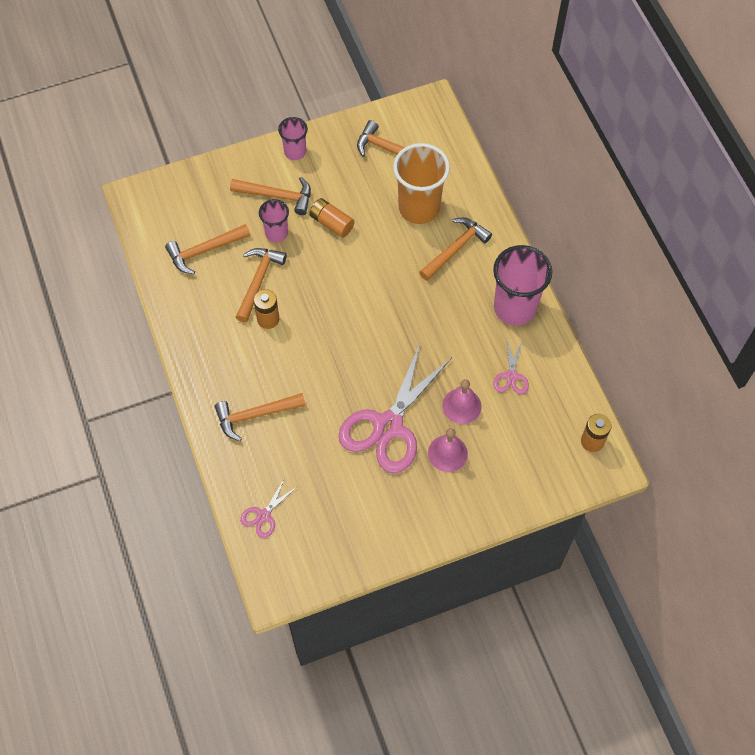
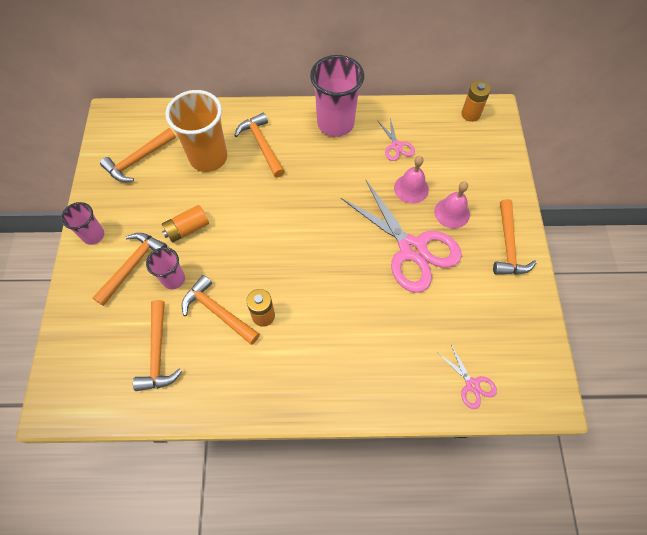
camera: 70 degrees left, 0 degrees up
orange hammer [215,393,306,441] -> orange hammer moved to [493,199,537,274]
pink scissors [493,341,529,394] -> pink scissors turned 45 degrees clockwise [377,118,415,161]

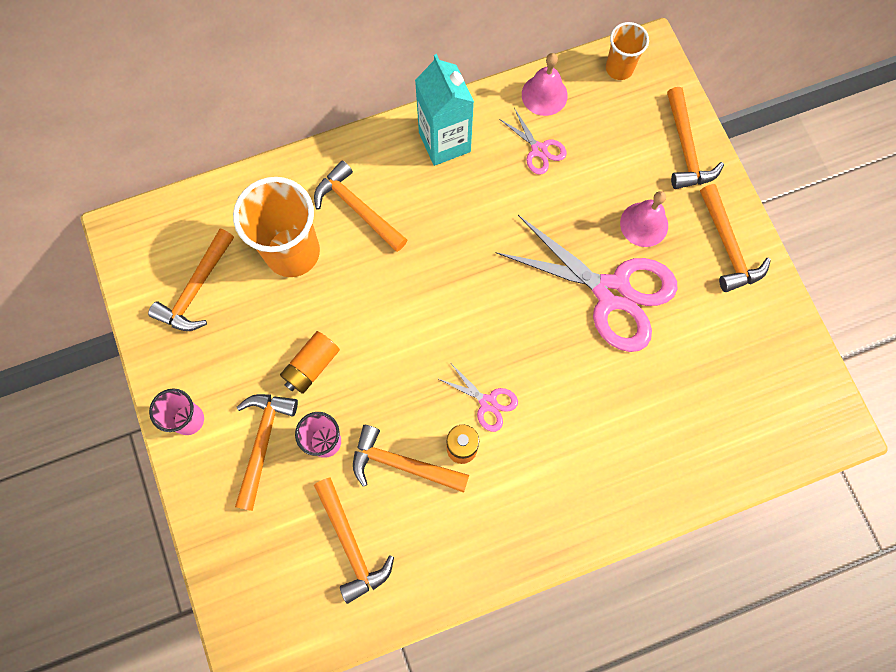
camera: 20 degrees left, 10 degrees up
pink cup [310,55,364,137] -> turquoise carton [415,54,474,166]
pink bell [394,156,429,204] -> pink bell moved to [522,53,568,116]
pink scissors [437,344,497,409] -> pink scissors moved to [437,362,518,432]
orange battery [461,81,491,122] -> orange cup [606,22,649,80]
none -> orange hammer [667,87,724,189]

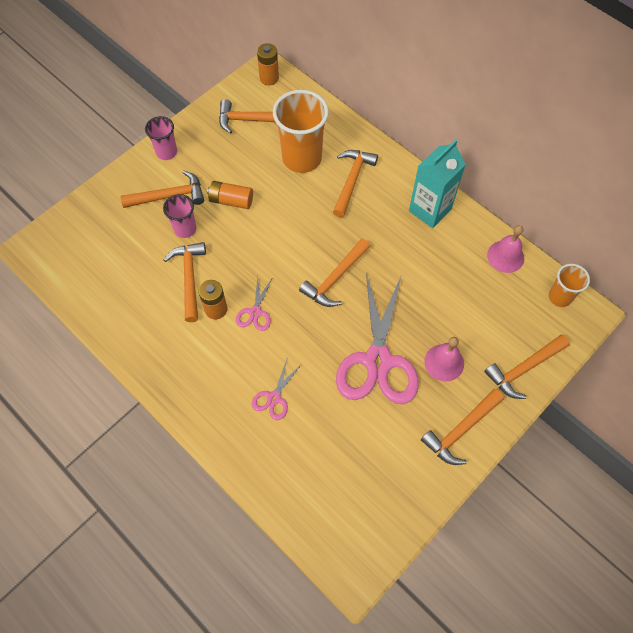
camera: 65 degrees right, 10 degrees down
orange hammer [314,477,394,604] -> orange hammer moved to [299,238,370,307]
pink scissors [499,108,567,175] -> pink scissors moved to [252,359,302,420]
none -> orange battery [257,43,279,85]

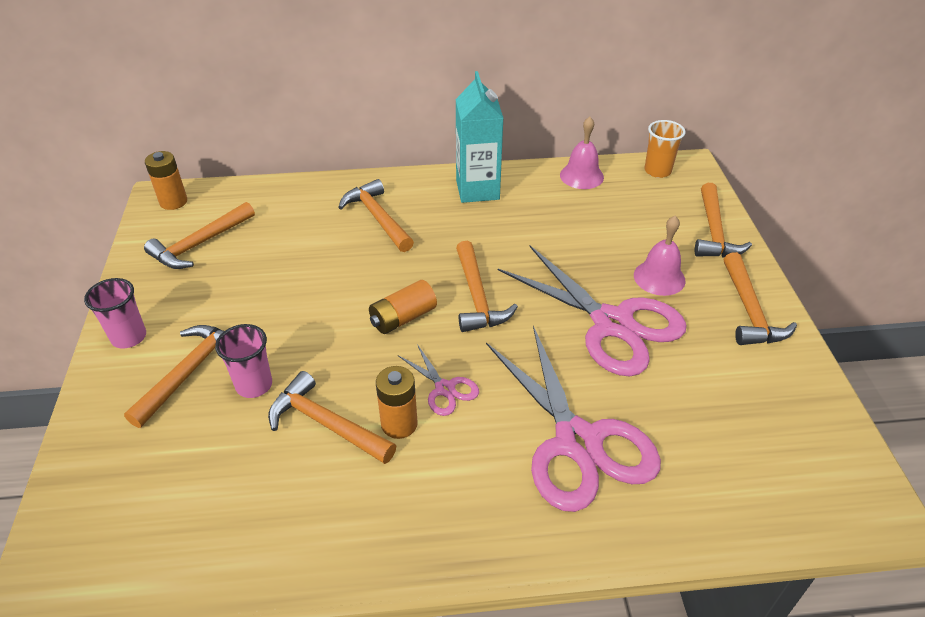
camera: 50 degrees left, 20 degrees down
orange battery [207,181,253,209] -> orange battery moved to [369,280,437,334]
pink scissors [252,359,302,420] -> pink scissors [486,326,661,512], size x2.25
orange cup [273,90,329,173] -> none

